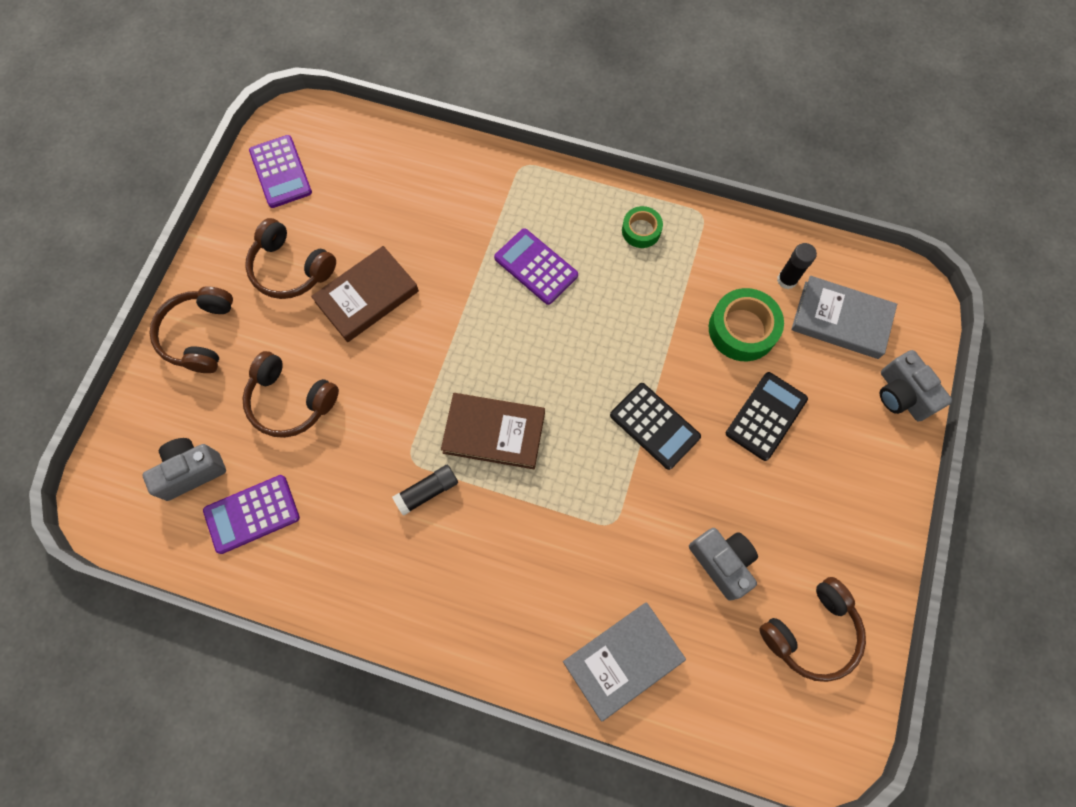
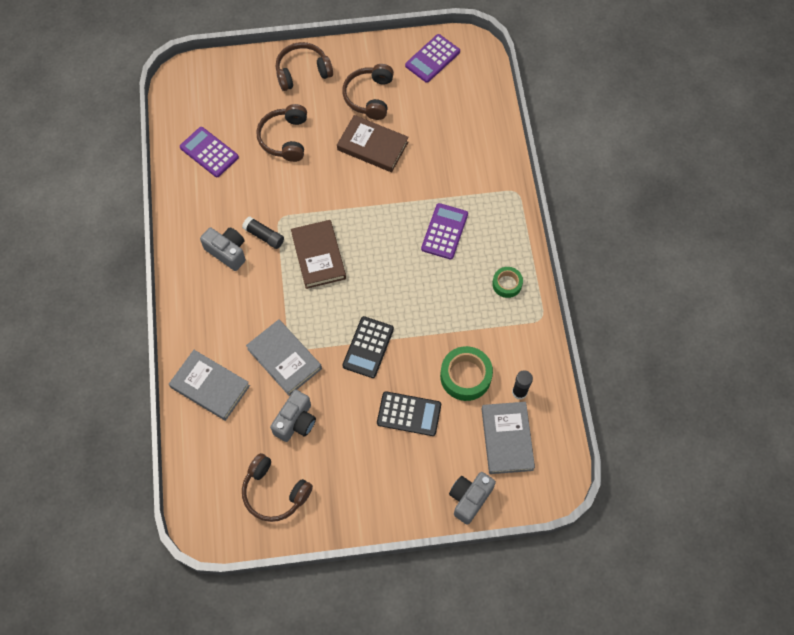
camera: 65 degrees right, 5 degrees down
grey camera [142,438,226,501] -> grey camera moved to [200,227,246,271]
none -> grey book [246,319,322,396]

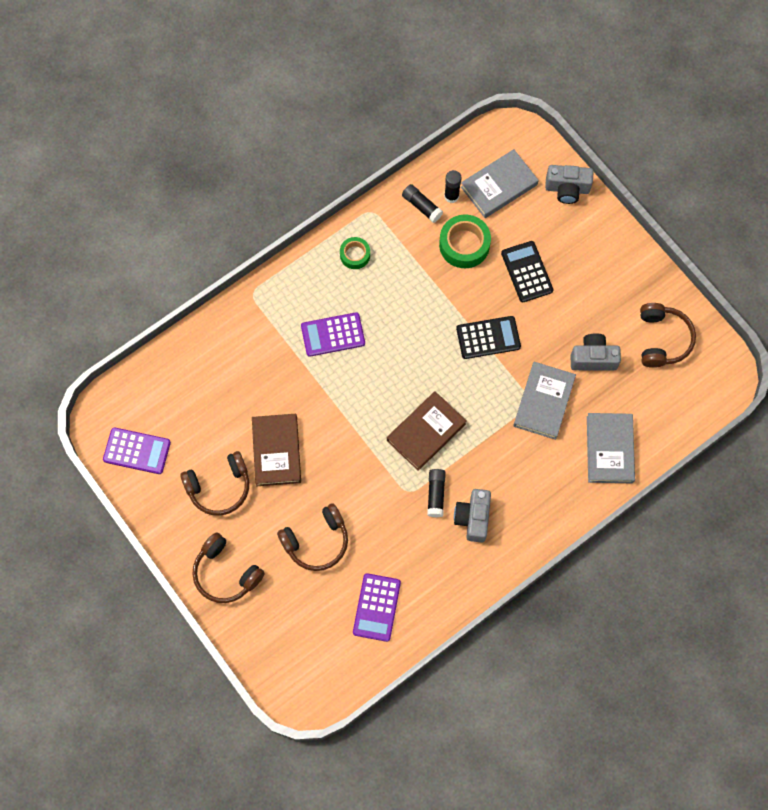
camera: 120 degrees left, 5 degrees up
none -> black glue stick [402,184,443,223]

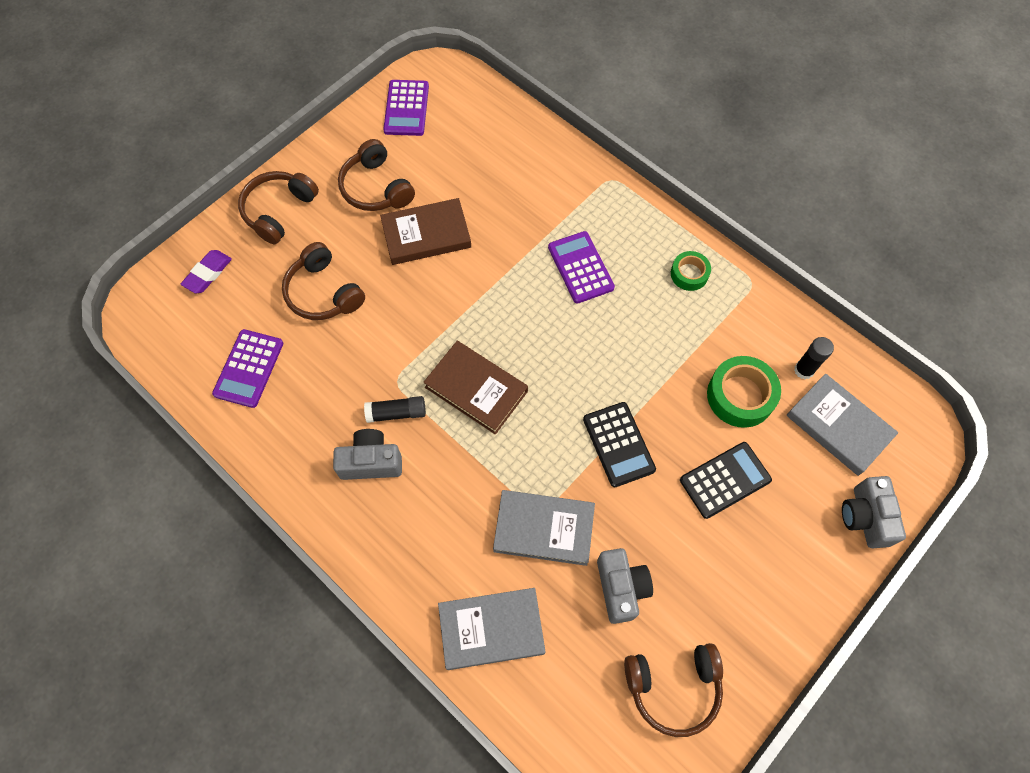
camera: 80 degrees right, 5 degrees down
purple calculator [353,573,401,642] -> purple calculator turned 75 degrees counterclockwise [212,329,283,408]
black glue stick [402,184,443,223] -> none
none -> purple eraser [181,250,232,293]

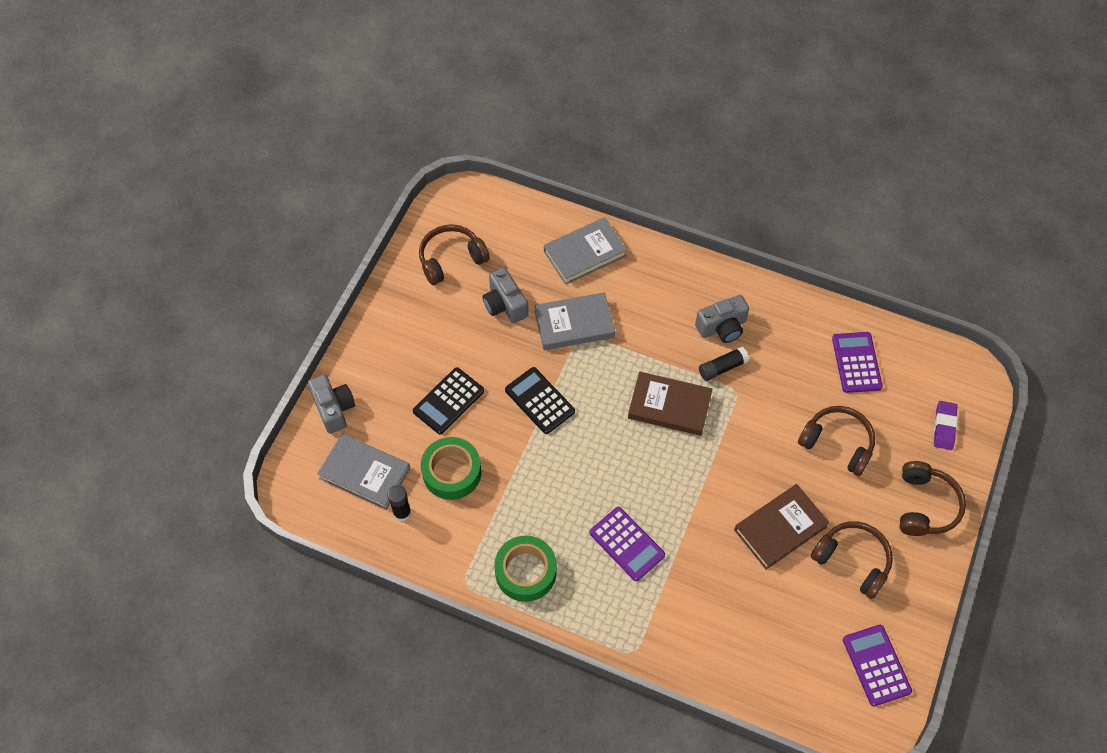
camera: 160 degrees right, 5 degrees down
green tape [671,251,711,291] -> green tape [494,536,557,602], size x1.67

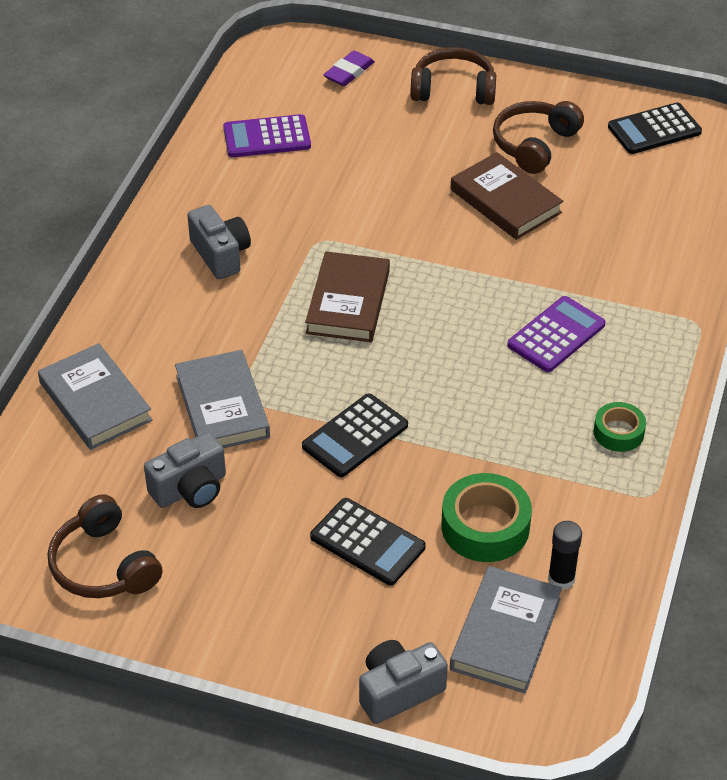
camera: 95 degrees left, 15 degrees down
green tape [494,536,557,602] -> green tape [593,402,646,452], size x0.60
black glue stick [699,347,749,381] -> none
brown headphones [798,406,875,476] -> none
purple calculator [843,625,912,706] -> black calculator [608,102,702,154]
purple eraser [934,401,958,450] -> purple eraser turned 60 degrees counterclockwise [323,51,375,86]

